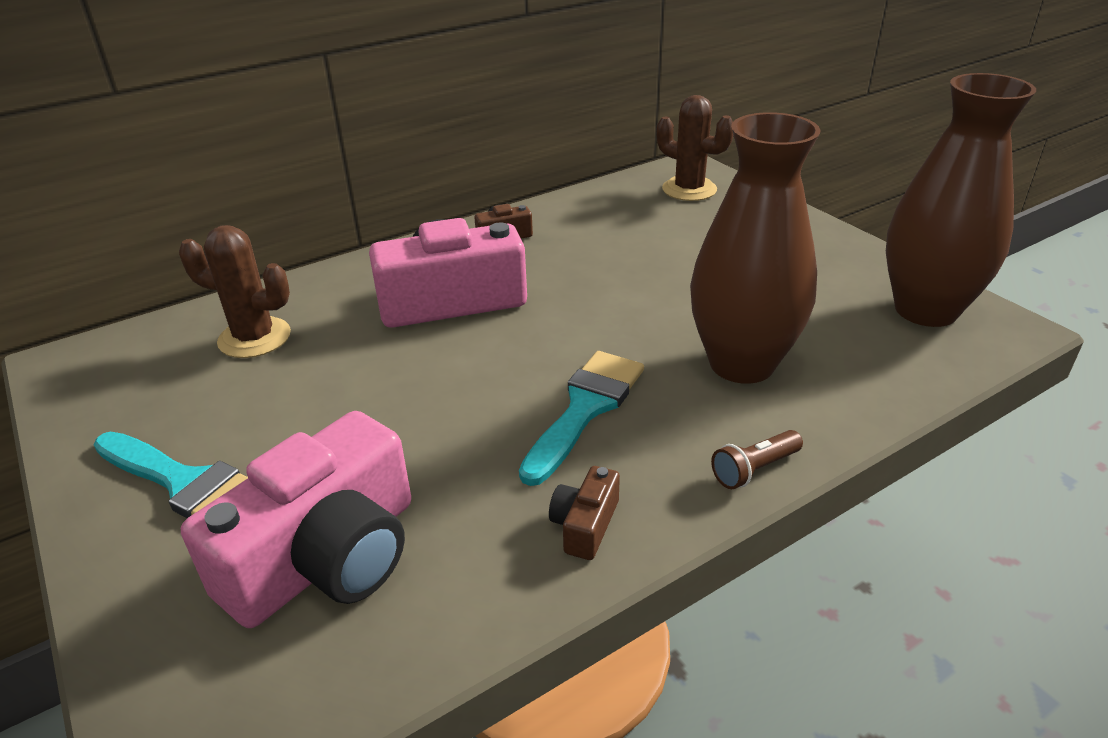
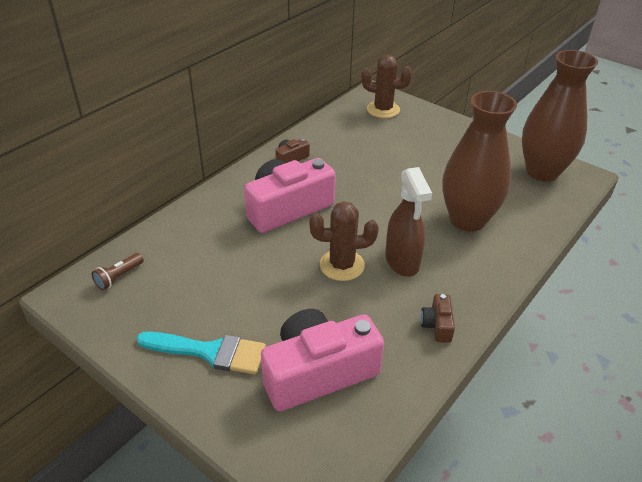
camera: 20 degrees left, 5 degrees up
brown cactus [179,225,291,358] -> brown cactus moved to [309,201,379,281]
pink camera [181,411,411,628] -> pink camera turned 135 degrees counterclockwise [261,309,384,411]
turquoise brush [519,351,644,486] -> brown spray bottle [385,167,432,277]
brown flashlight [711,430,803,489] -> brown flashlight moved to [92,253,144,290]

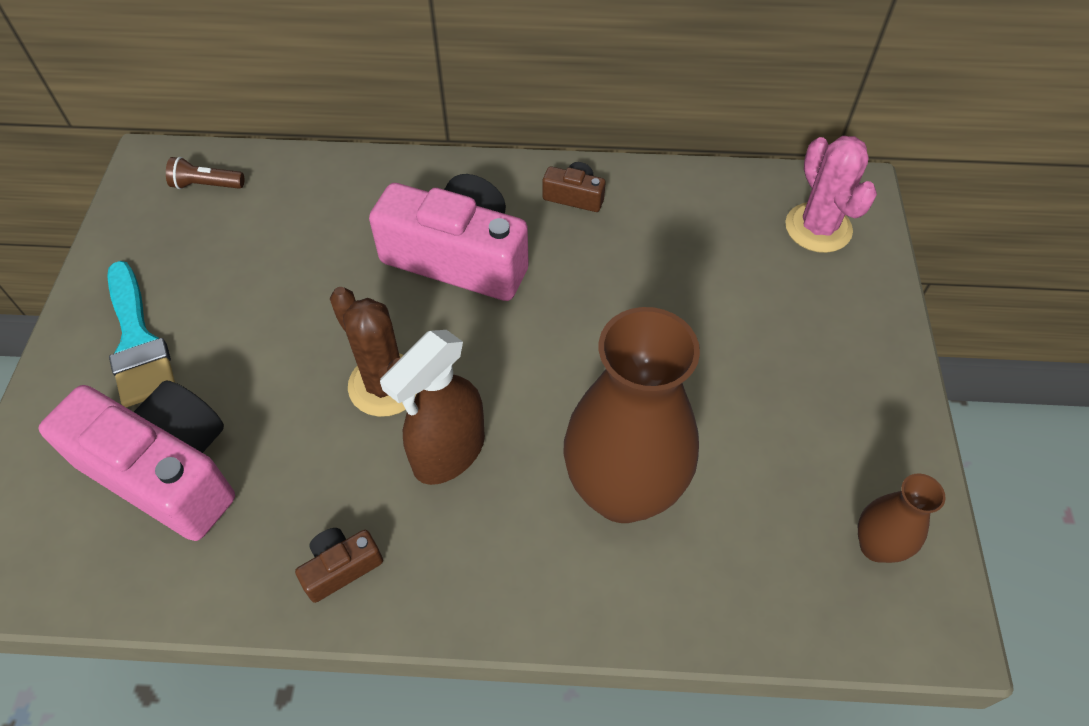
camera: 55 degrees right, 15 degrees up
brown cactus [361,55,412,118] -> pink cactus [785,136,877,253]
brown vase [522,50,598,181] -> brown vase [858,473,946,563], size x0.48

